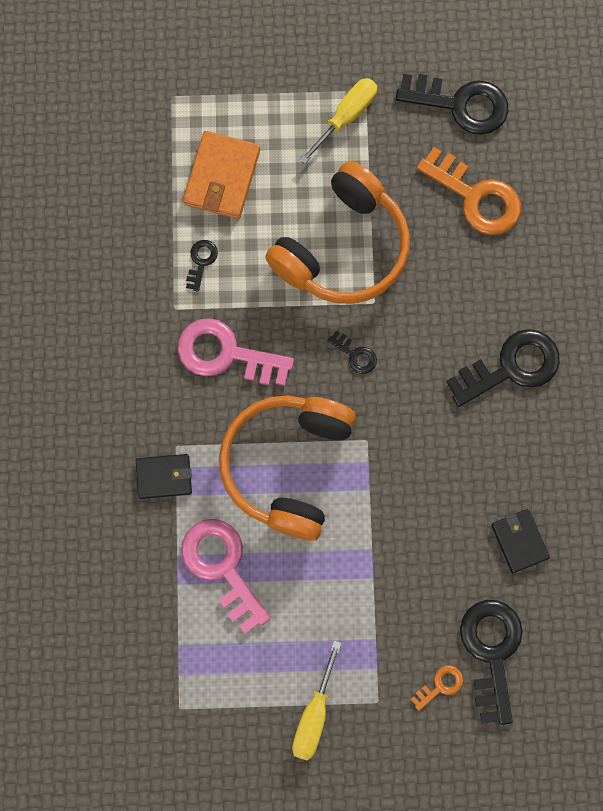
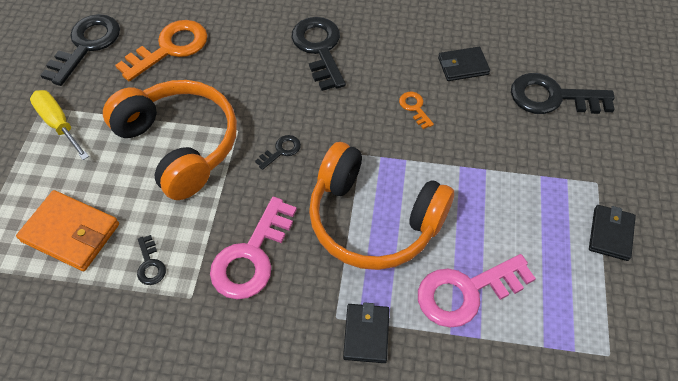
camera: 80 degrees left, 20 degrees down
black key [186,240,218,292] -> black key turned 135 degrees counterclockwise [137,235,166,285]
yellow screwdriver [292,641,341,761] -> black wallet [589,205,636,261]
orange key [411,665,463,711] -> orange key moved to [399,92,434,129]

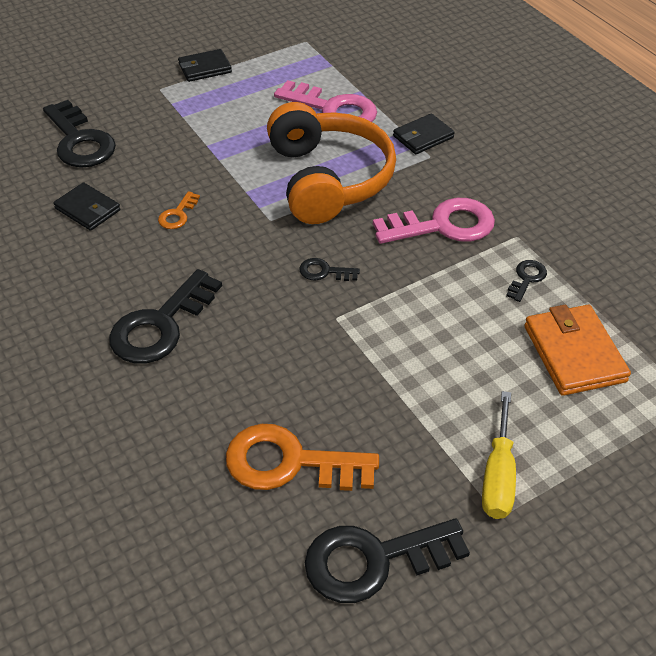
camera: 130 degrees left, 10 degrees down
orange headphones [103,80,237,200] -> none

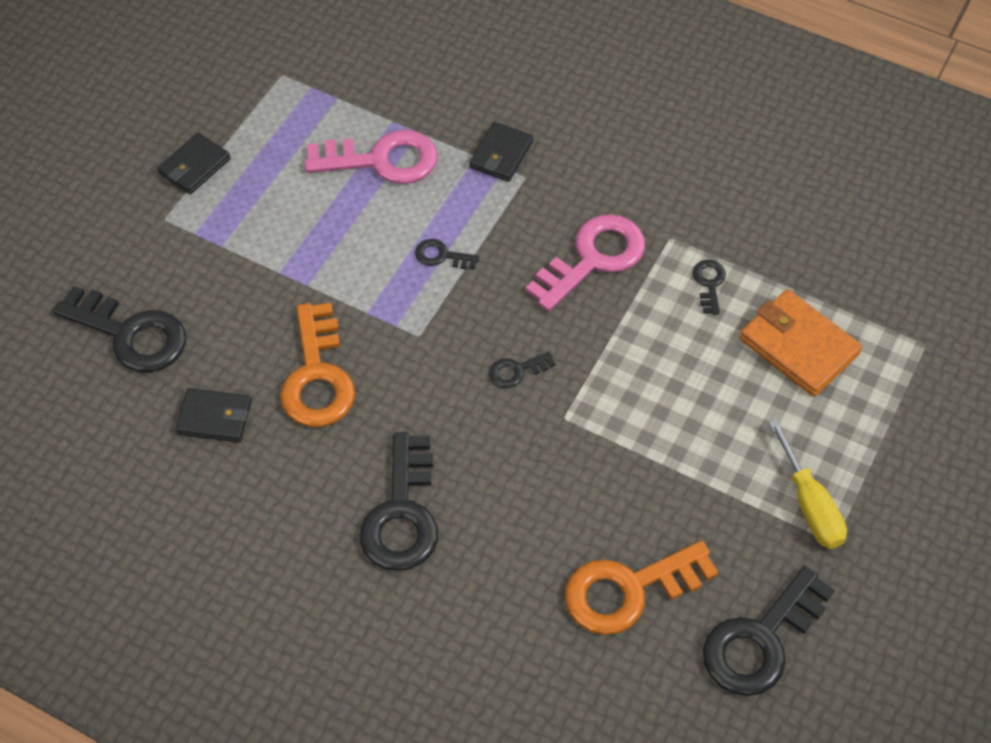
camera: 30 degrees left, 10 degrees up
orange key [158,191,200,229] -> orange key [280,303,355,427], size x2.14
orange headphones [267,102,396,224] -> black key [415,239,479,269]

